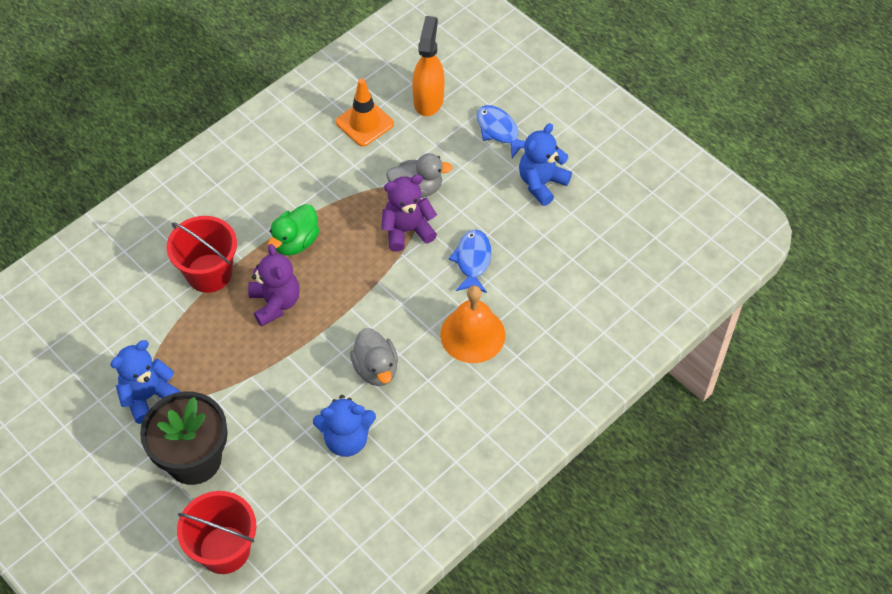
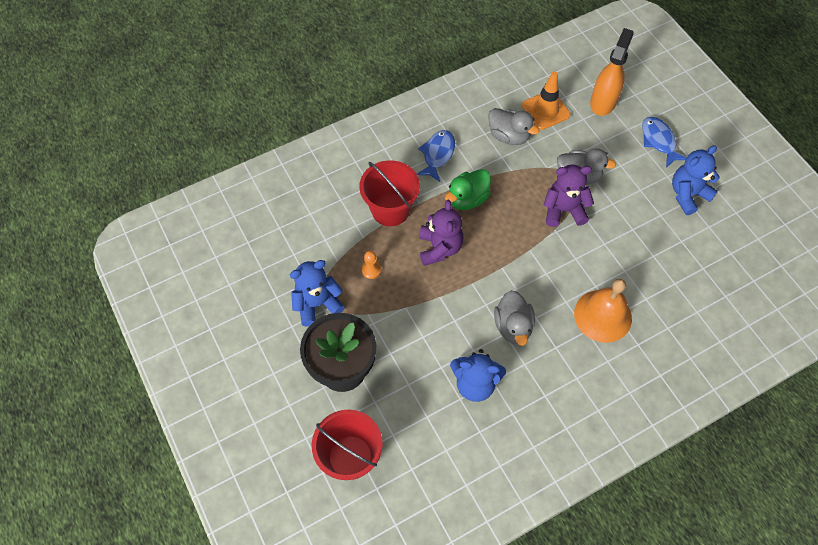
camera: 15 degrees right, 5 degrees up
blue fish [448,230,491,293] -> blue fish moved to [417,130,455,182]
none -> orange pawn [362,251,381,279]
none -> grey duck [488,108,540,145]

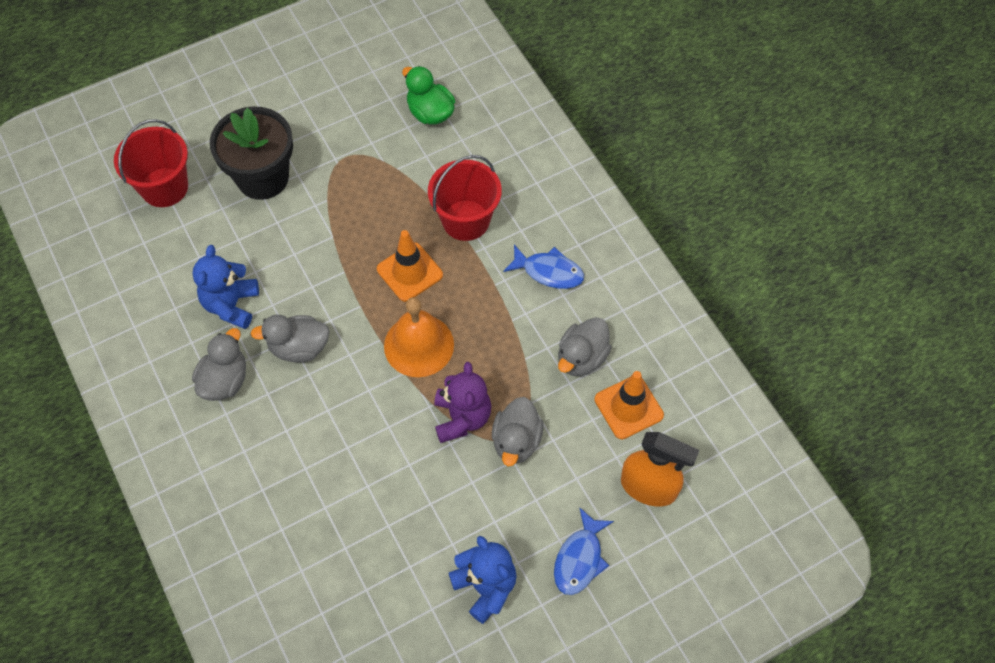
camera: 90 degrees right, 0 degrees up
blue teddy bear [290,260,345,327] -> none
orange pawn [362,251,381,279] -> none
purple teddy bear [419,200,463,266] -> orange traffic cone [377,230,443,302]
green duck [445,169,491,210] -> green duck moved to [402,66,455,124]
orange bell [574,279,632,343] -> orange bell moved to [384,297,454,377]
blue fish [642,117,686,168] -> blue fish turned 135 degrees clockwise [554,507,614,595]
none -> grey duck [192,328,246,401]

